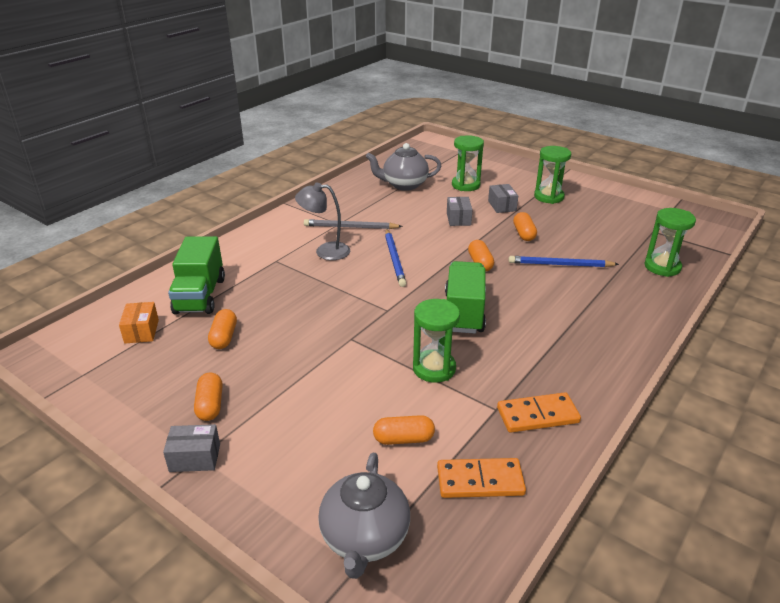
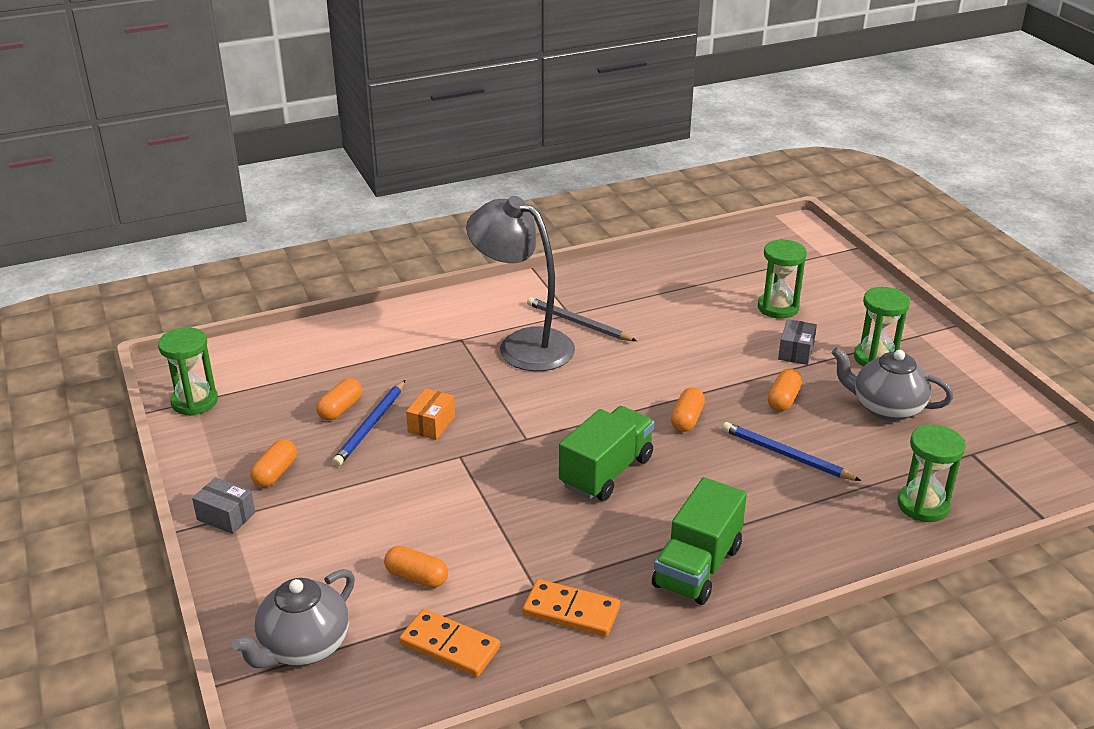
camera: 30 degrees right, 0 degrees up
orange box [119,302,159,343] -> orange box moved to [406,388,455,440]
green truck [168,236,225,314] -> green truck moved to [652,477,747,605]
grey lamp [295,182,350,260] -> grey lamp [466,196,575,371], size x1.72
grey teapot [366,143,441,191] -> grey teapot moved to [832,347,953,421]
blue pencil [385,229,406,287] -> blue pencil moved to [332,380,405,466]
green hourglass [413,299,460,383] -> green hourglass moved to [158,327,218,416]
grey box [447,197,472,226] -> none

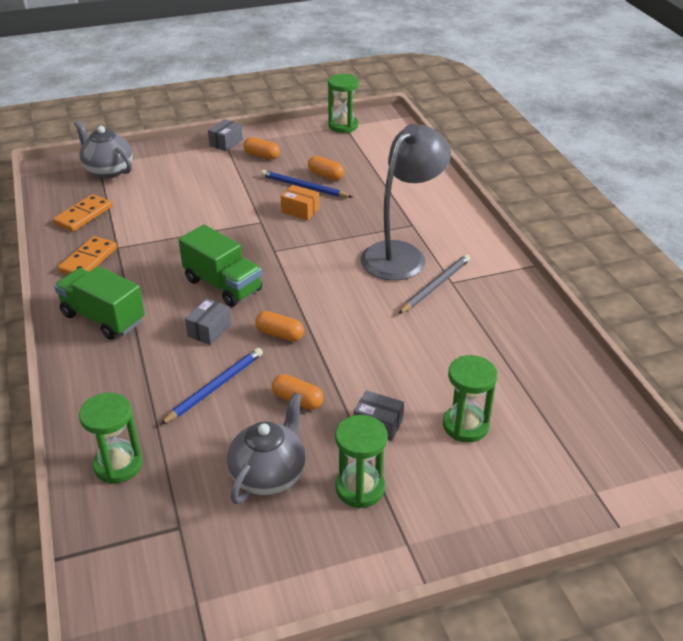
camera: 95 degrees right, 5 degrees up
orange capsule [384,546,448,588] -> none
none -> grey box [185,298,231,345]

